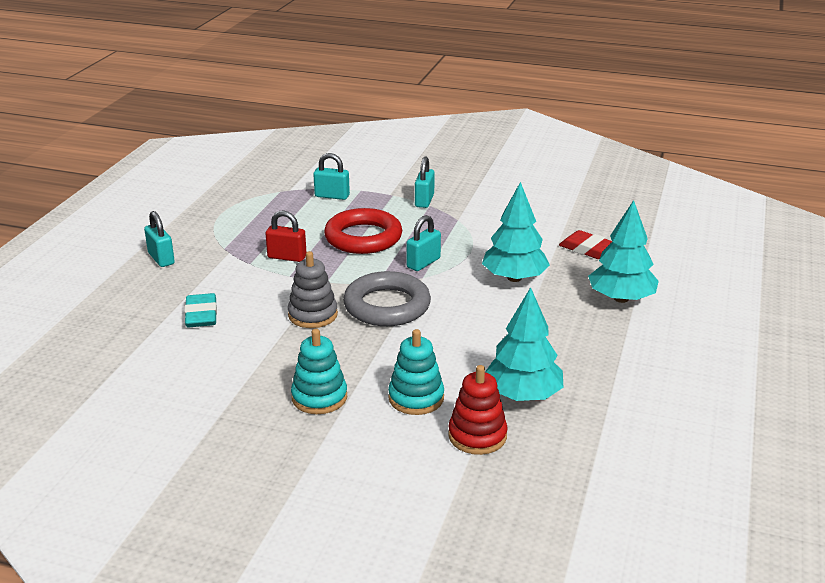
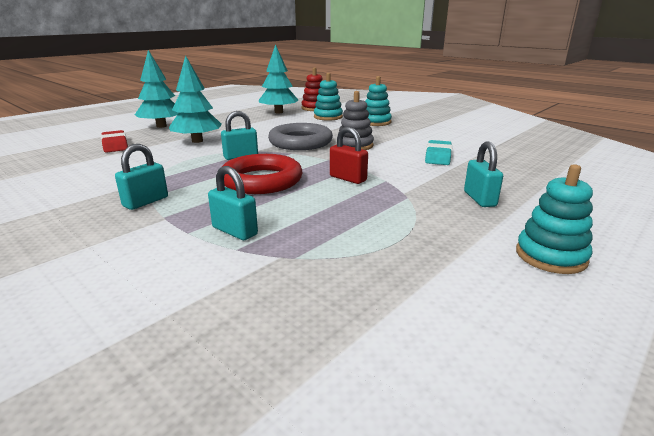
camera: 155 degrees left, 5 degrees down
none -> turquoise stacking toy [516,164,593,274]

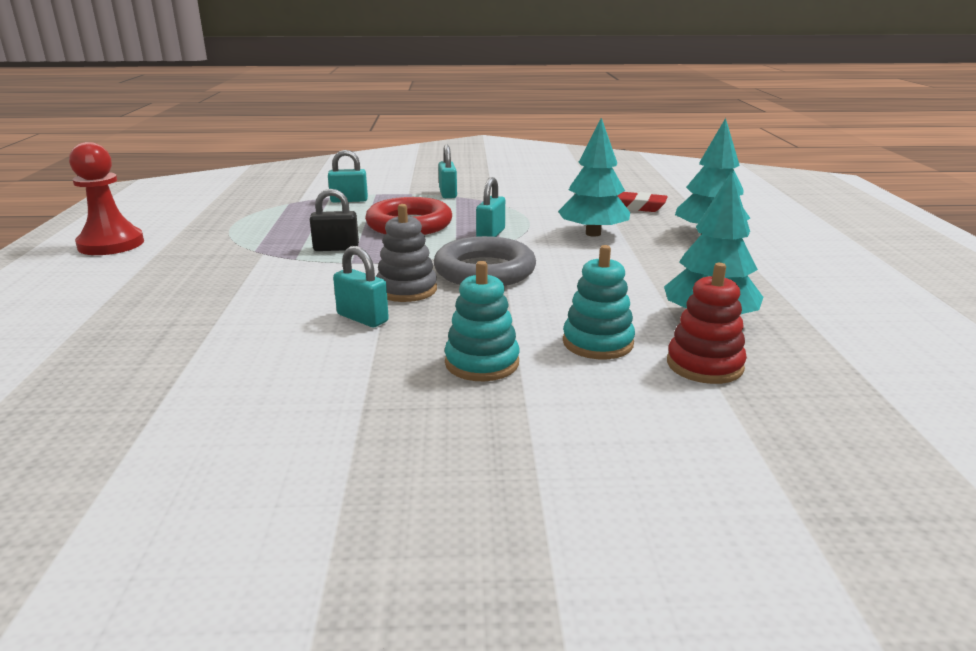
camera: 135 degrees right, 0 degrees up
red padlock [330,127,368,184] -> black padlock [310,189,359,251]
turquoise eraser [425,140,452,165] -> none
turquoise padlock [464,141,503,207] -> turquoise padlock moved to [333,246,389,327]
turquoise stacking toy [516,164,593,274] -> red pawn [69,142,144,255]

